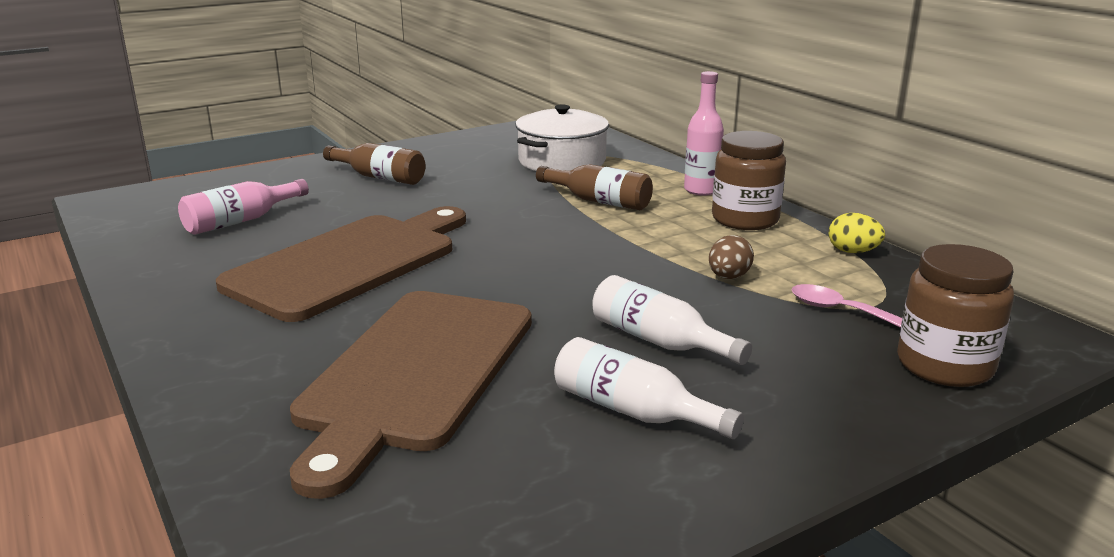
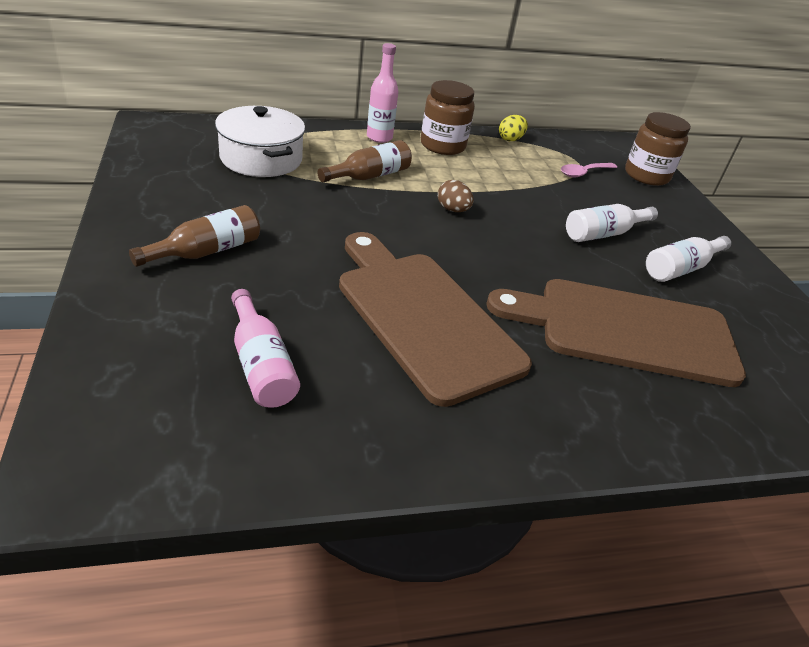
camera: 75 degrees left, 15 degrees up
brown cutting board [290,291,532,499] -> brown cutting board turned 150 degrees clockwise [487,279,746,387]
brown egg [709,235,754,279] -> brown egg moved to [438,180,474,212]

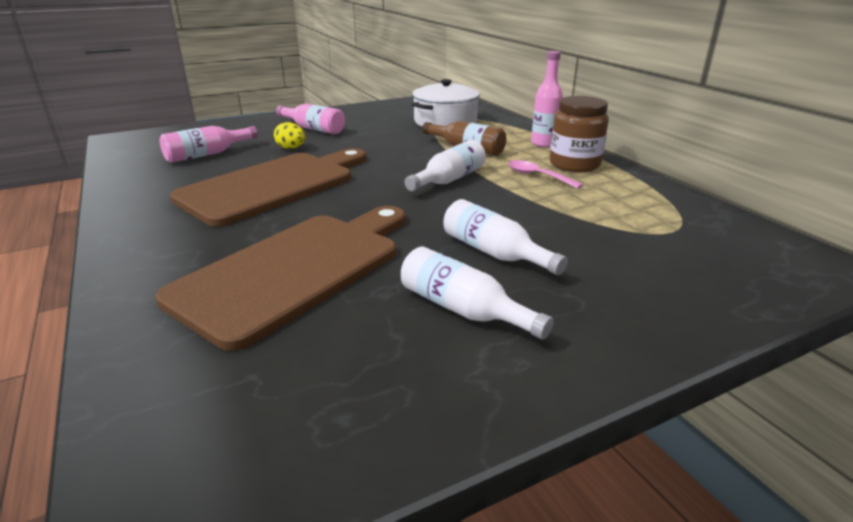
camera: 80 degrees right, 10 degrees down
brown bottle [129,205,260,267] -> pink bottle [276,104,345,134]
brown egg [438,180,474,212] -> white bottle [404,140,486,191]
brown cutting board [487,279,746,387] -> brown cutting board turned 45 degrees clockwise [155,206,406,351]
yellow egg [499,115,528,141] -> yellow egg moved to [274,122,305,149]
pink spoon [561,163,617,177] -> pink spoon moved to [508,160,583,189]
brown jar [625,112,691,186] -> none

